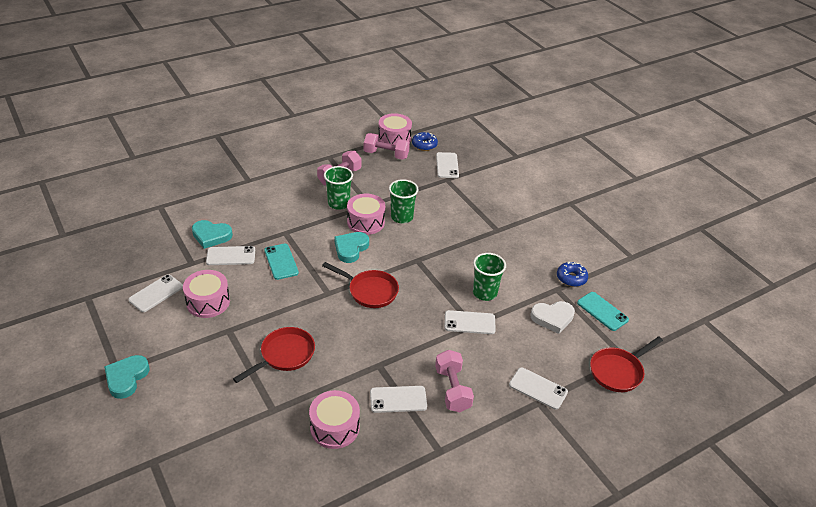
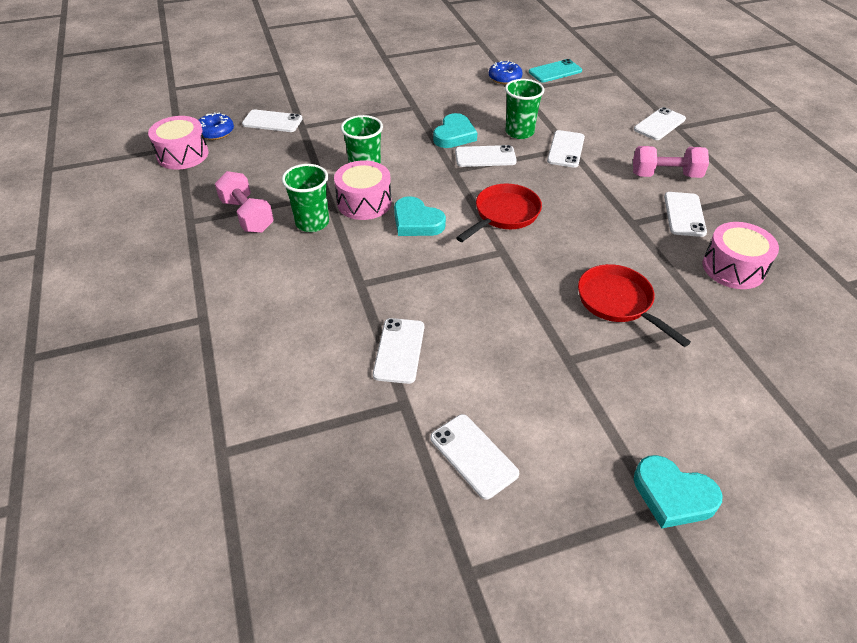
camera: 75 degrees left, 5 degrees up
pink drum [183,270,230,318] -> none
turquoise heart [192,220,233,249] -> turquoise heart moved to [433,113,477,148]
turquoise phone [264,244,299,280] -> none
pink dumbbell [364,133,410,160] -> none
white heart [530,301,575,334] -> none
red pan [590,336,663,392] -> none
none -> white phone [455,145,517,167]

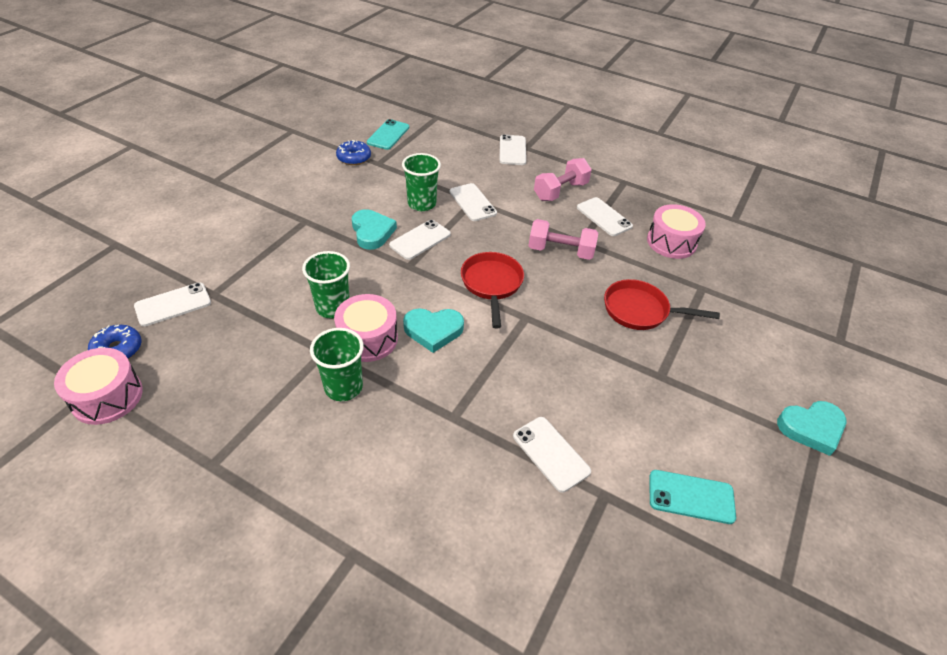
camera: 45 degrees left, 0 degrees up
pink dumbbell [215,171,274,233] -> pink dumbbell moved to [529,219,598,260]
white phone [430,414,519,500] -> turquoise phone [650,470,736,524]

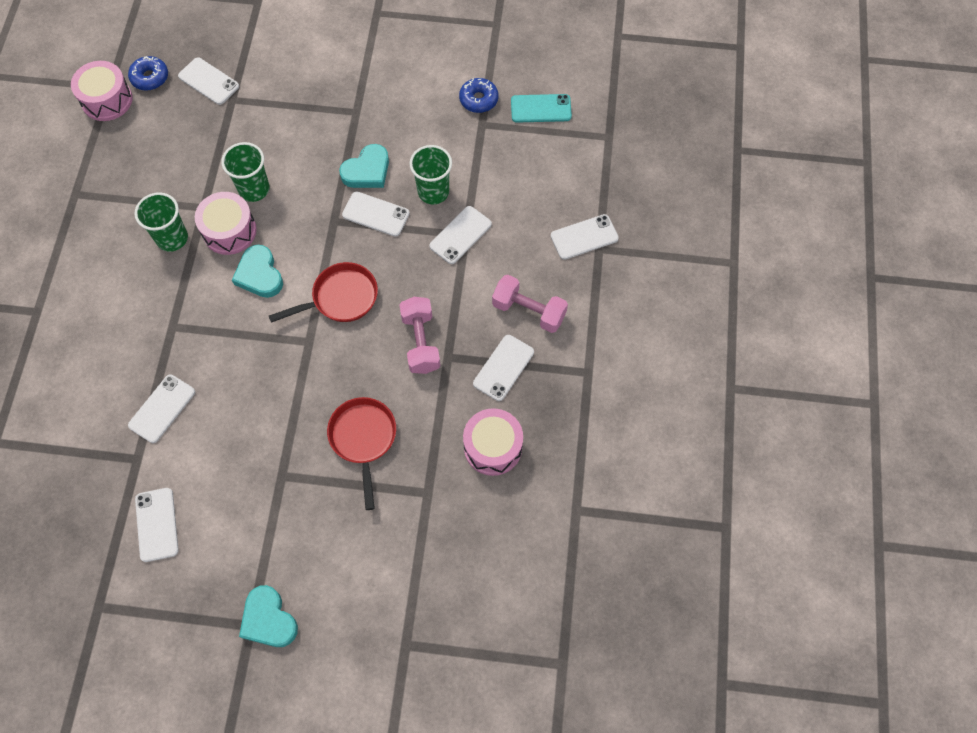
camera: 70 degrees right, 20 degrees up
turquoise phone [650,470,736,524] -> white phone [135,488,179,562]

